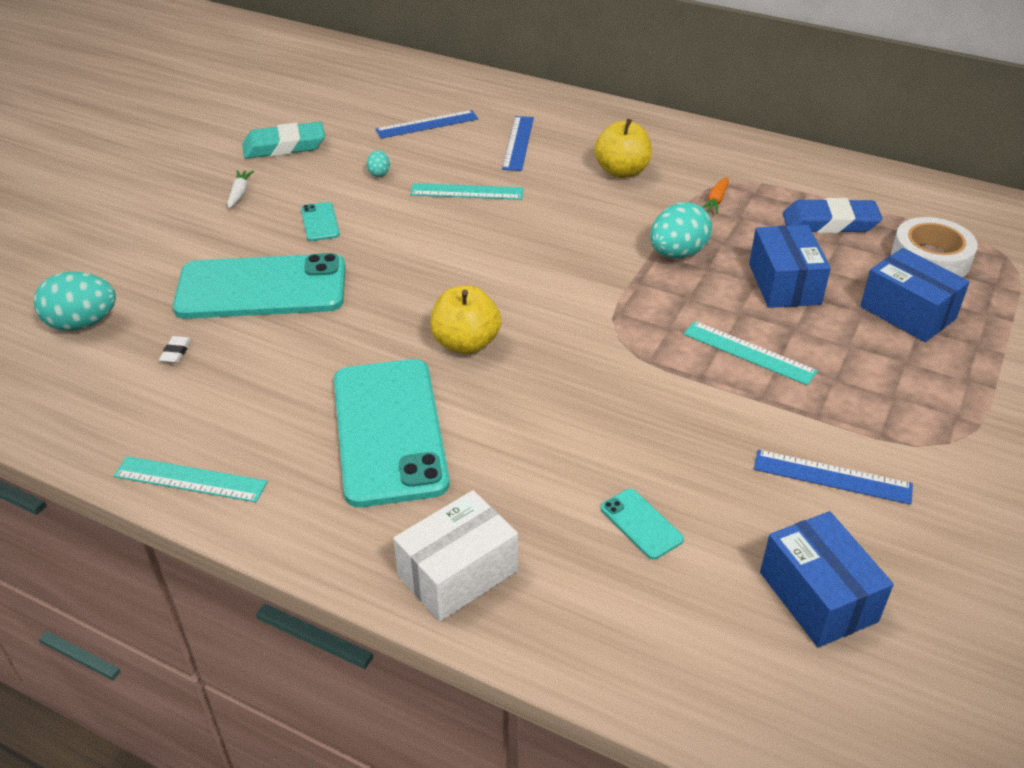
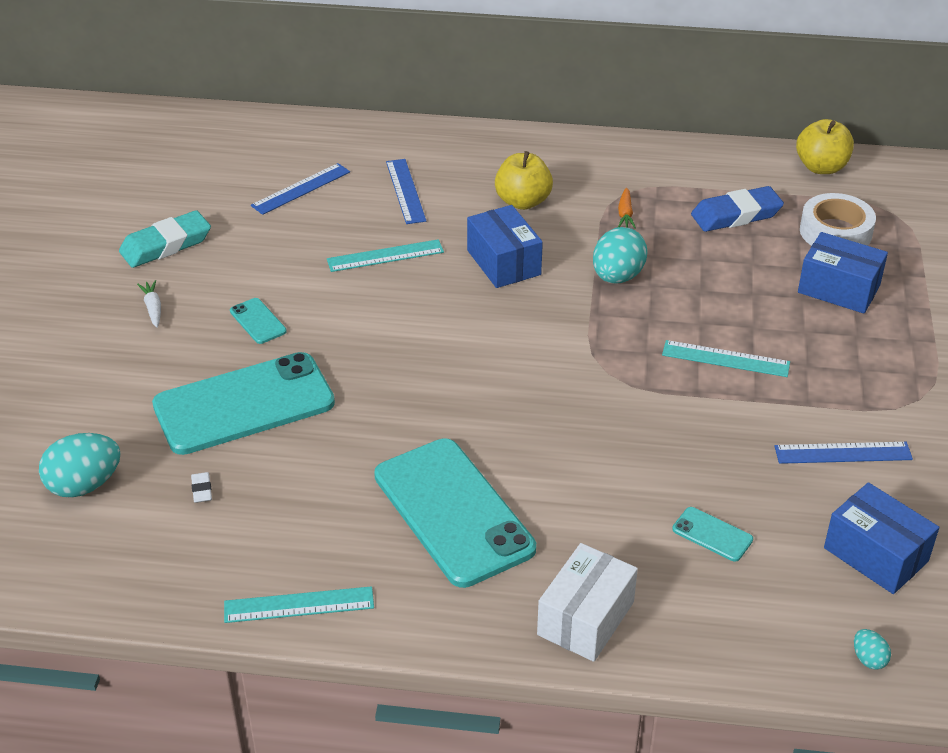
camera: 20 degrees left, 0 degrees up
turquoise egg [367,150,390,177] -> turquoise egg moved to [854,629,891,670]
yellow apple [430,285,501,354] -> yellow apple moved to [796,119,854,174]
blue box [749,225,831,308] -> blue box moved to [467,205,543,288]

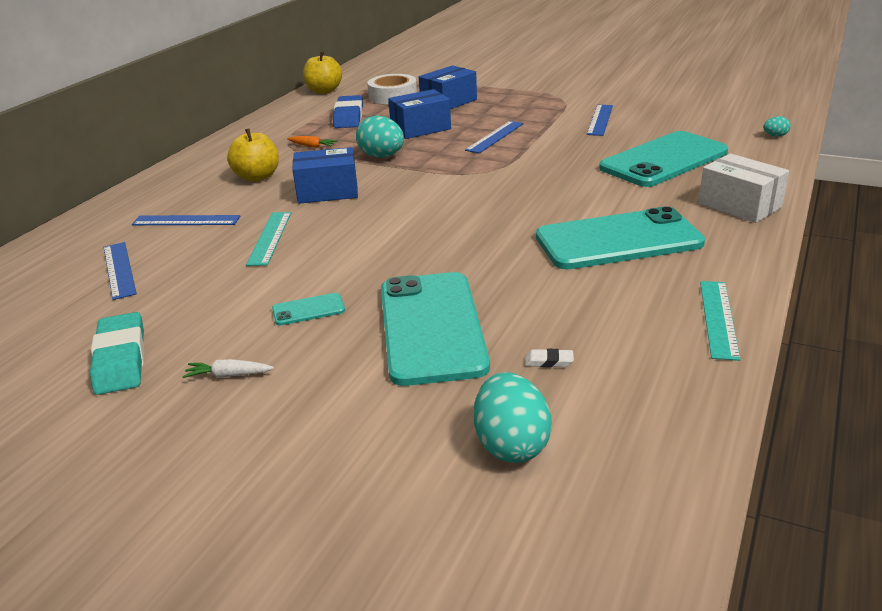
camera: 70 degrees left, 10 degrees down
turquoise ruler [662,340,790,377] -> blue ruler [465,121,524,154]
turquoise phone [672,507,753,562] -> turquoise phone [599,131,728,187], size x2.47
blue box [824,482,939,594] -> blue box moved to [388,89,451,139]

